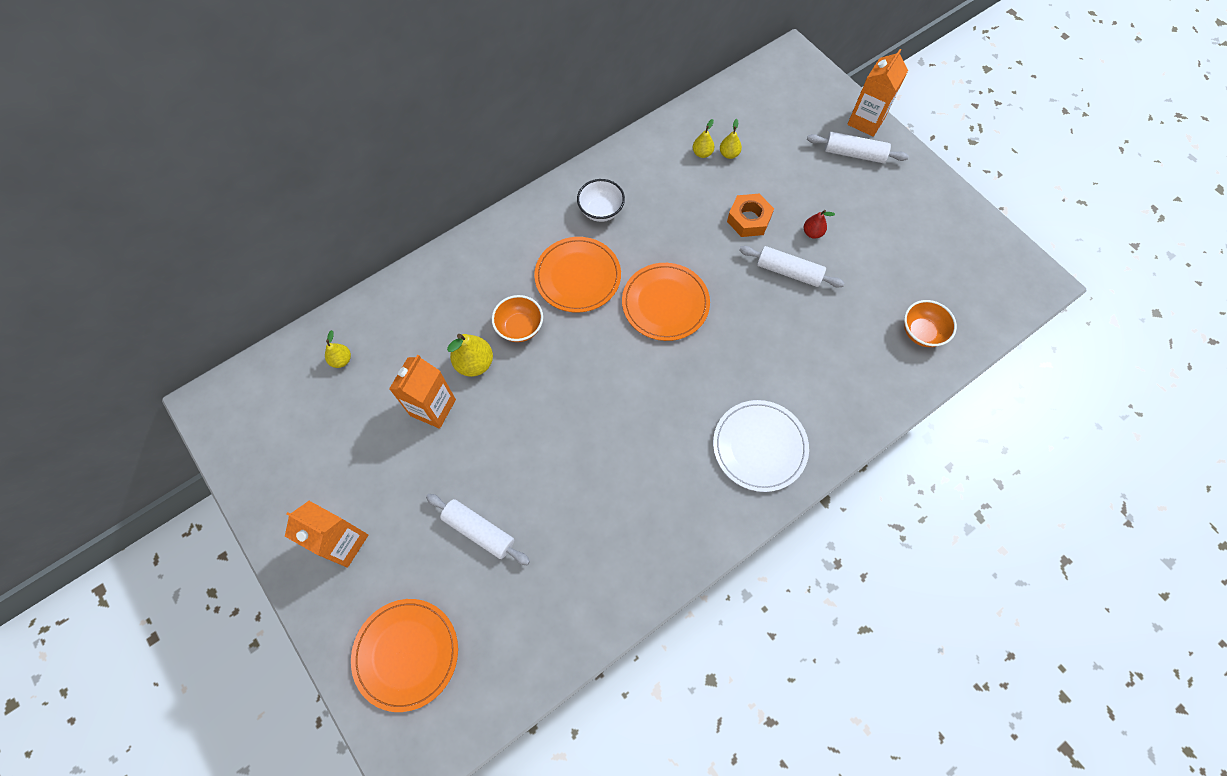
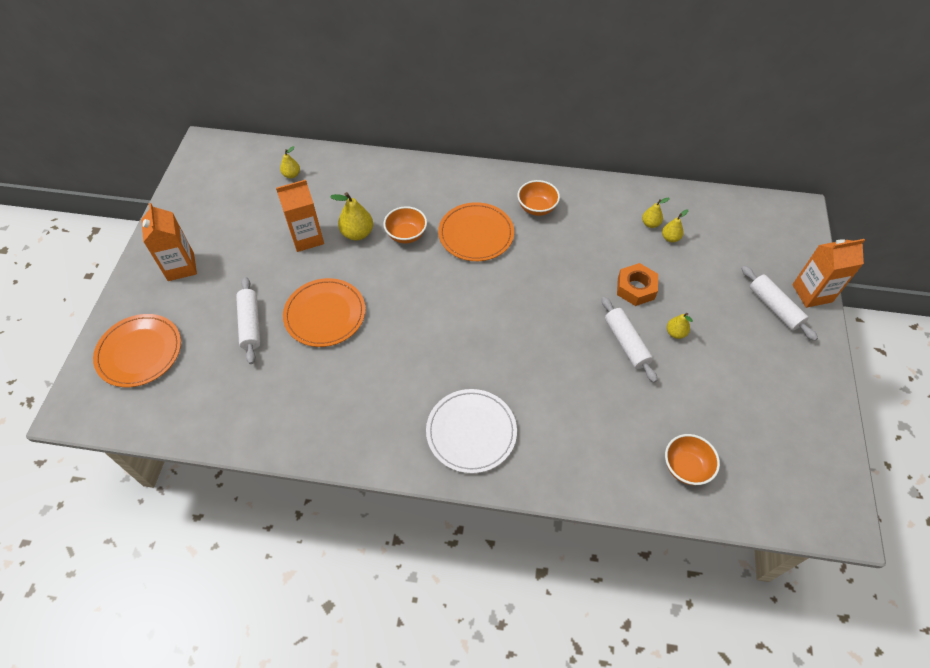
camera: 45 degrees right, 10 degrees down
white bowl [577,179,625,222] -> orange bowl [517,180,560,216]
orange plate [622,263,710,341] -> orange plate moved to [283,278,366,347]
red pear [804,210,835,239] -> yellow pear [667,313,693,339]

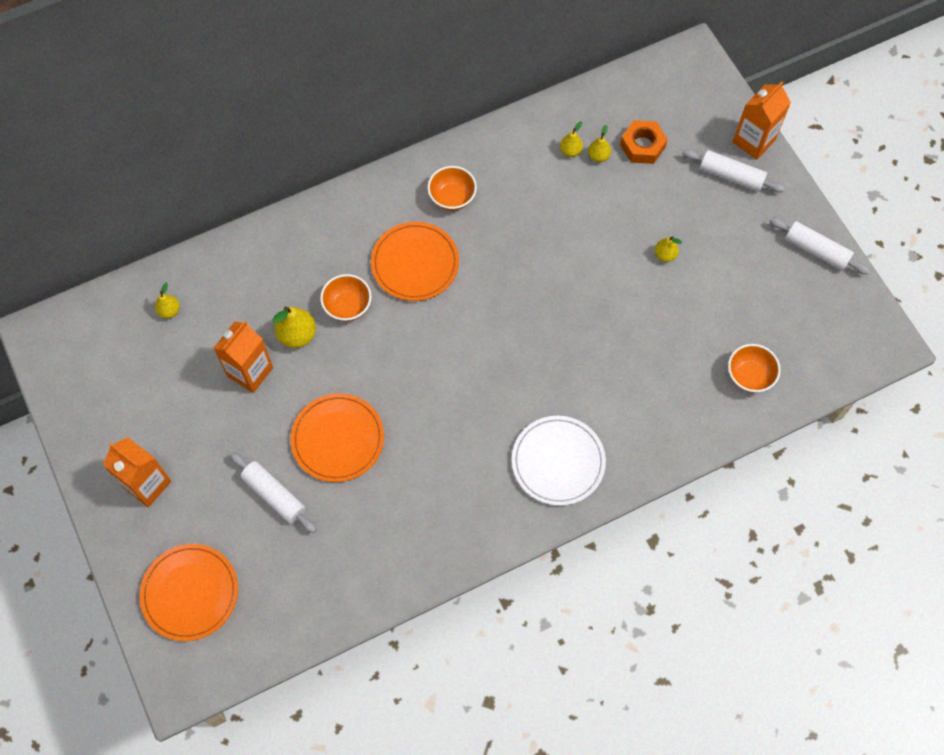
camera: 35 degrees left, 10 degrees up
white rolling pin [602,297,657,382] -> white rolling pin moved to [769,218,870,274]
orange nut [617,263,658,306] -> orange nut moved to [620,120,668,164]

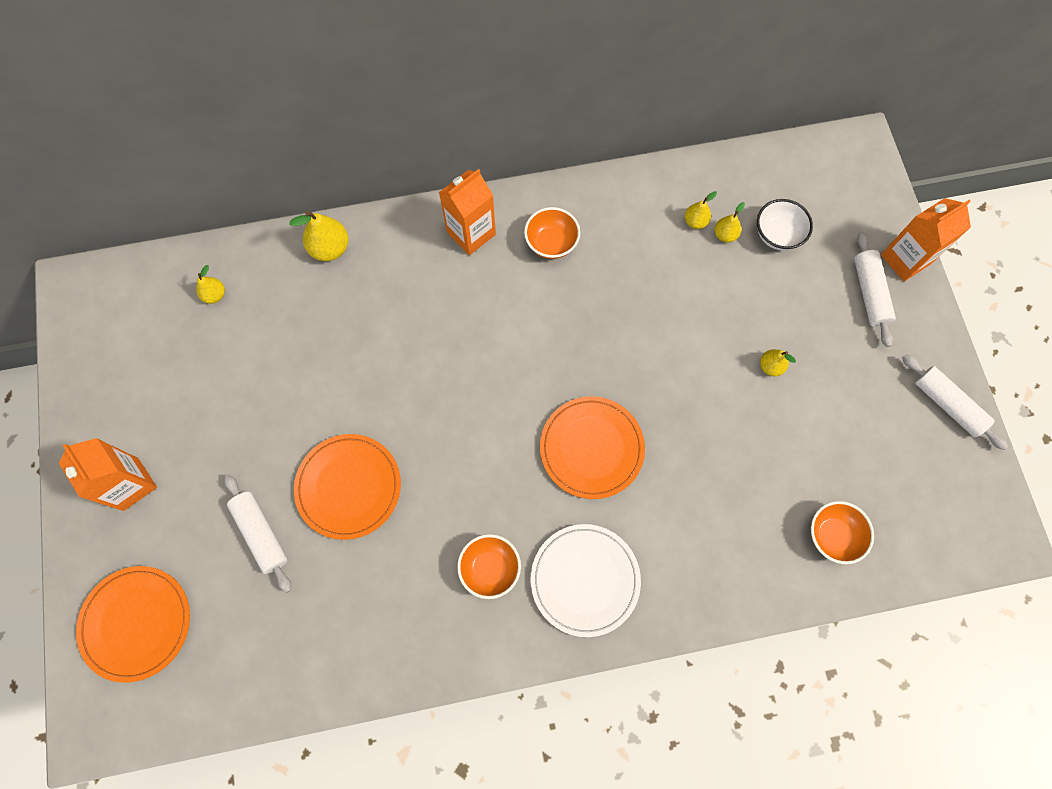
camera: 15 degrees right, 5 degrees up
orange carton [213,321,273,393] -> orange carton moved to [439,169,496,255]
yellow pear [272,306,316,348] -> yellow pear moved to [290,211,349,261]
orange bowl [320,274,372,321] -> orange bowl moved to [457,534,521,599]
orange plate [371,222,459,301] -> orange plate moved to [540,396,645,499]
orange nut [620,120,668,164] -> white bowl [757,199,813,251]
white rolling pin [682,149,785,192] -> white rolling pin turned 45 degrees clockwise [854,232,896,347]

